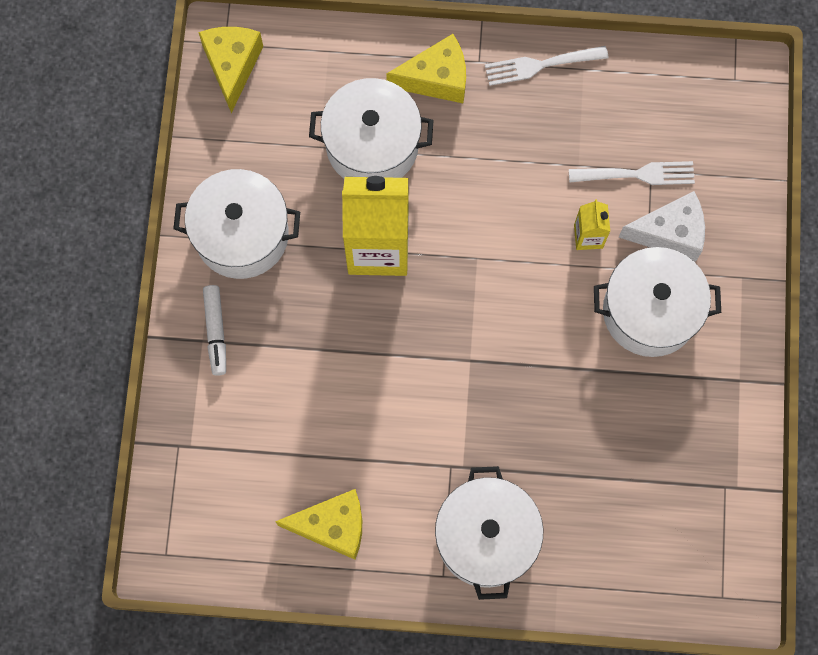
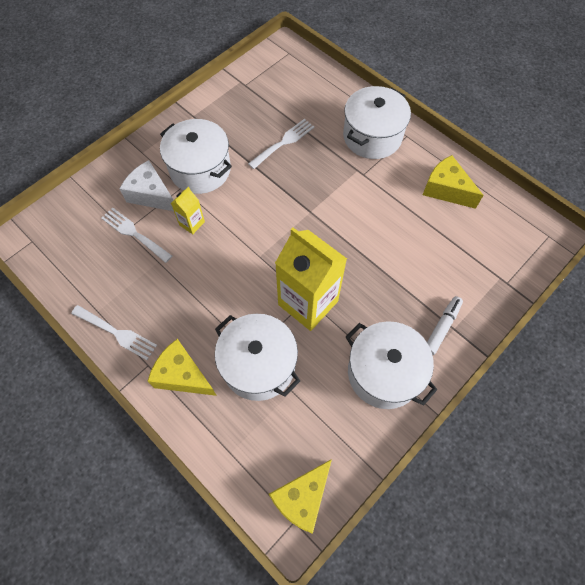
camera: 140 degrees left, 10 degrees down
none -> white fork [248,119,314,169]

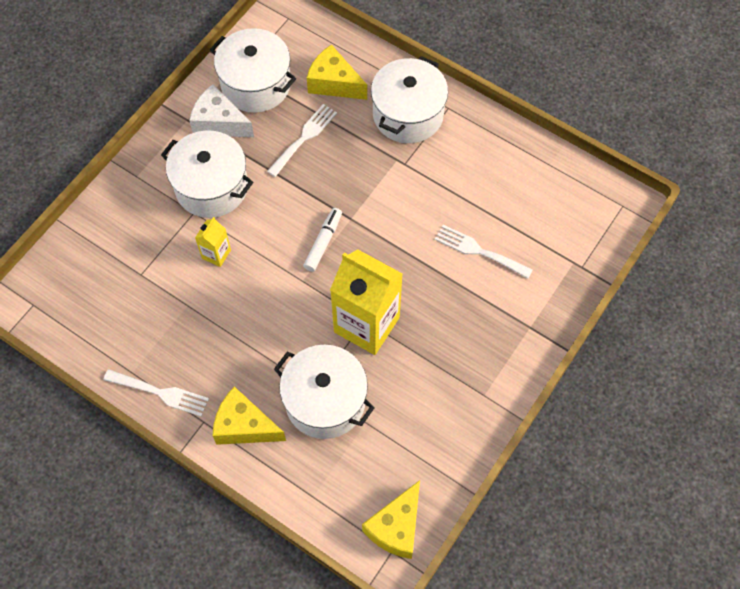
camera: 10 degrees left, 0 degrees up
white fork [101,208,172,263] -> white fork moved to [435,225,533,279]
white cheese [120,160,174,211] -> white cheese moved to [189,84,254,137]
white pot [346,321,437,409] -> white pot moved to [210,28,296,113]
yellow cheese [423,155,483,209] -> yellow cheese moved to [307,44,367,100]
white marker [427,296,463,355] -> white marker moved to [303,208,342,272]

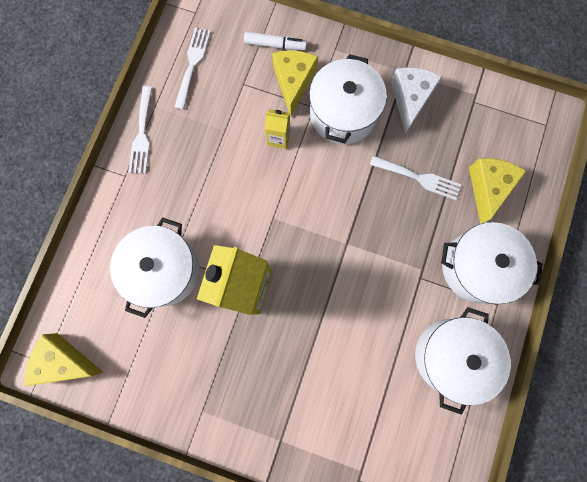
camera: 75 degrees right, 15 degrees up
white pot [210,28,296,113] -> white pot moved to [415,307,511,415]
yellow cheese [212,387,286,445] -> yellow cheese moved to [272,50,318,116]
white marker [303,208,342,272] -> white marker moved to [244,32,307,50]
white fork [435,225,533,279] -> white fork moved to [174,28,211,110]

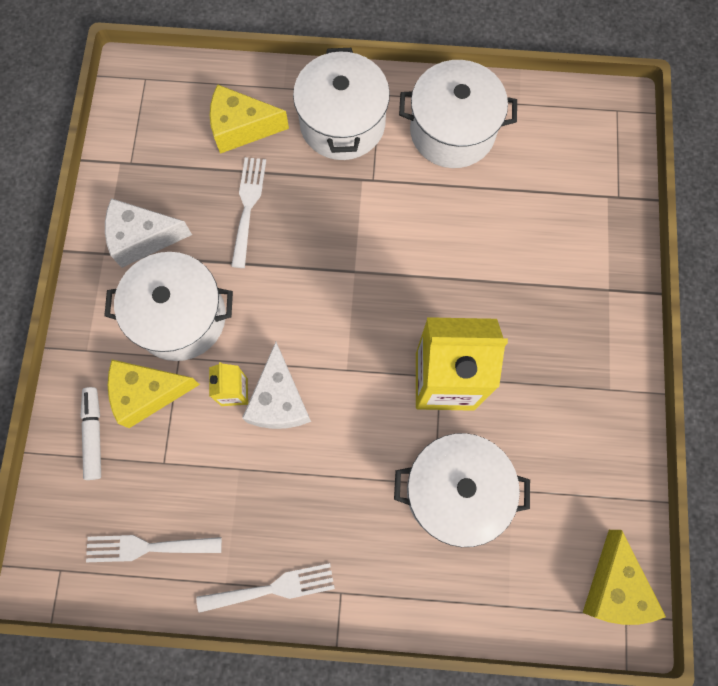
camera: 105 degrees left, 5 degrees down
none -> white cheese [242,342,311,429]

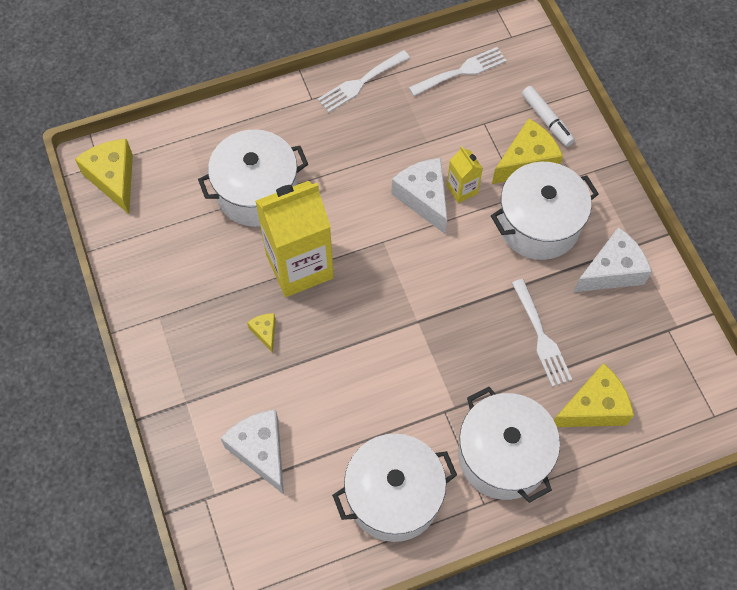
camera: 155 degrees right, 10 degrees down
none -> white cheese [221,409,284,494]
none -> yellow cheese [247,313,276,353]

